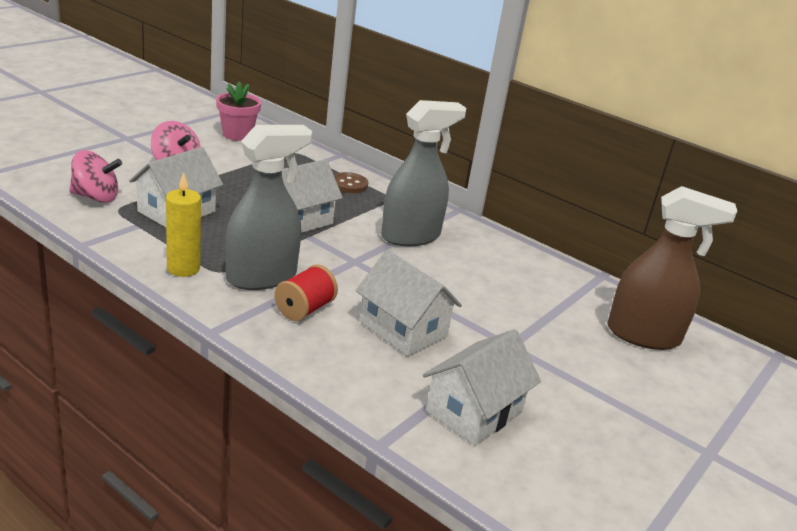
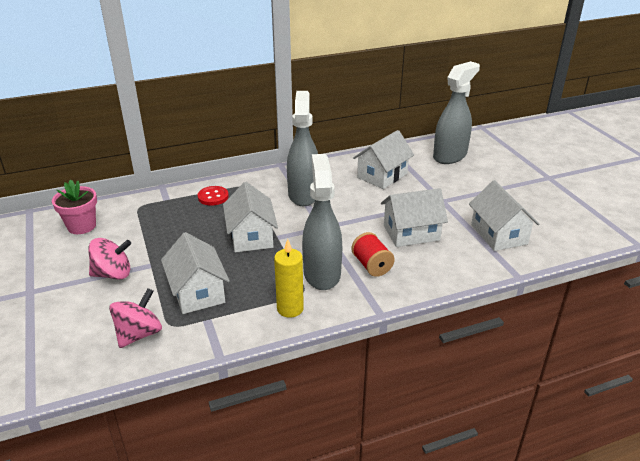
camera: 55 degrees left, 5 degrees up
brown button [334,172,368,193] -> red button [198,186,229,206]
brown spray bottle [607,186,737,350] -> grey spray bottle [433,61,480,164]
none -> white house [353,130,414,189]

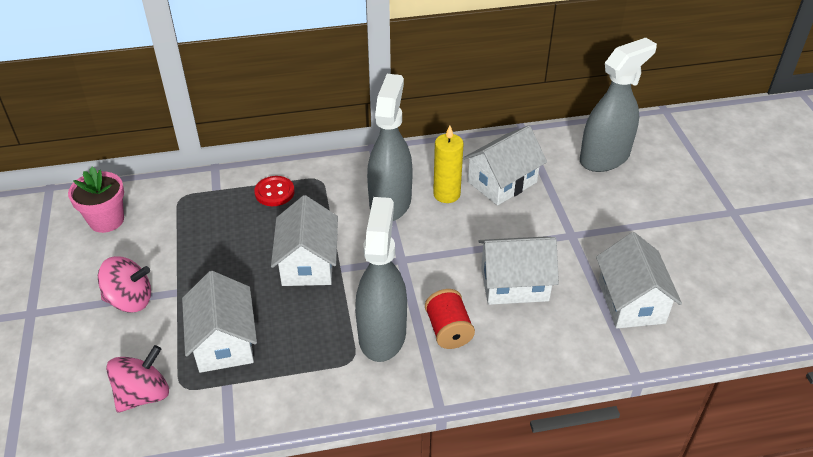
camera: 10 degrees right, 10 degrees up
yellow candle [274,239,304,318] -> yellow candle moved to [433,125,464,203]

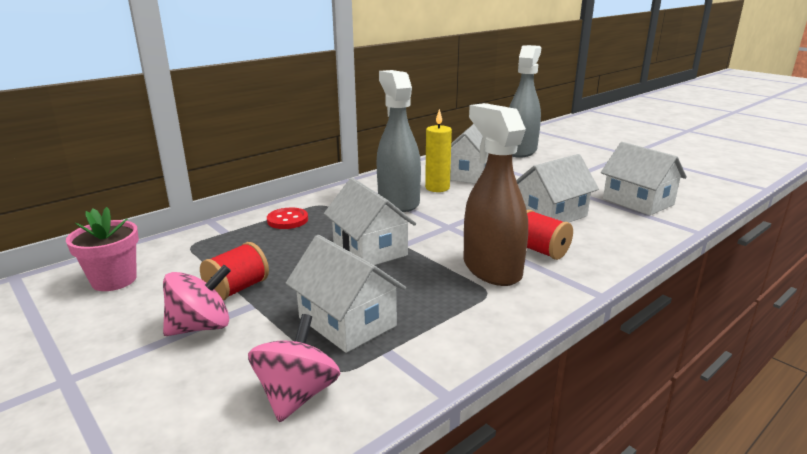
camera: 30 degrees left, 20 degrees down
grey spray bottle [355,197,407,362] -> brown spray bottle [464,103,528,286]
none -> red spool [200,242,269,300]

